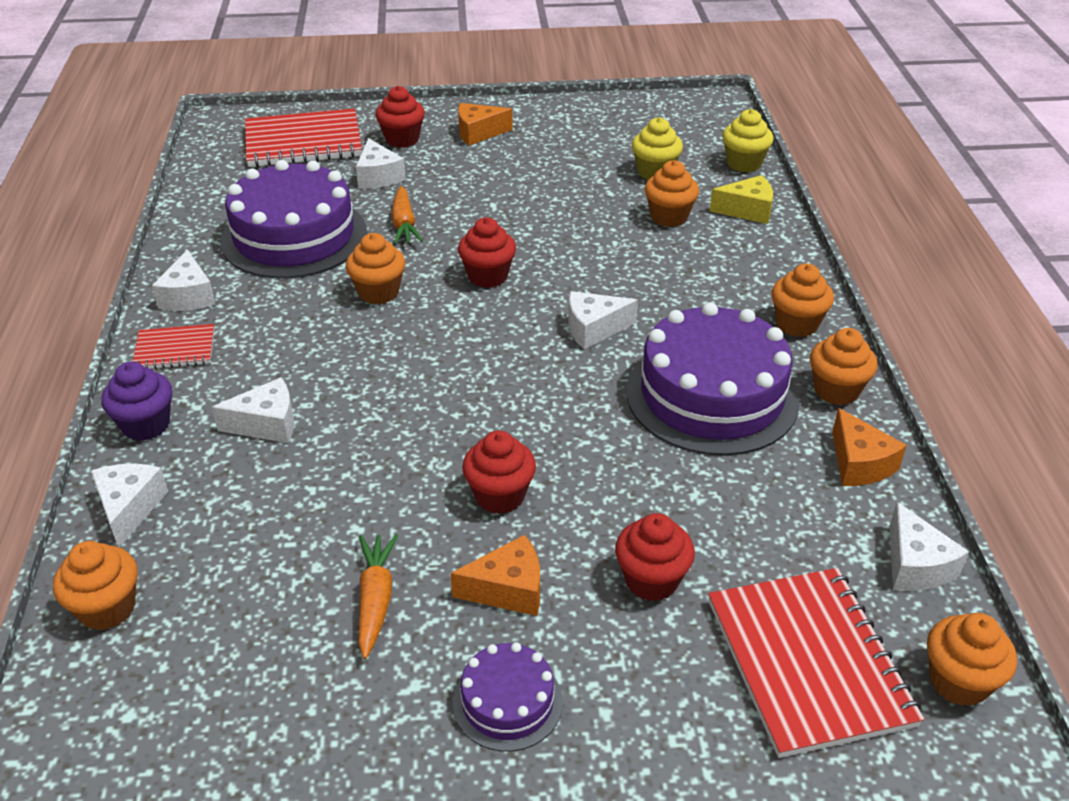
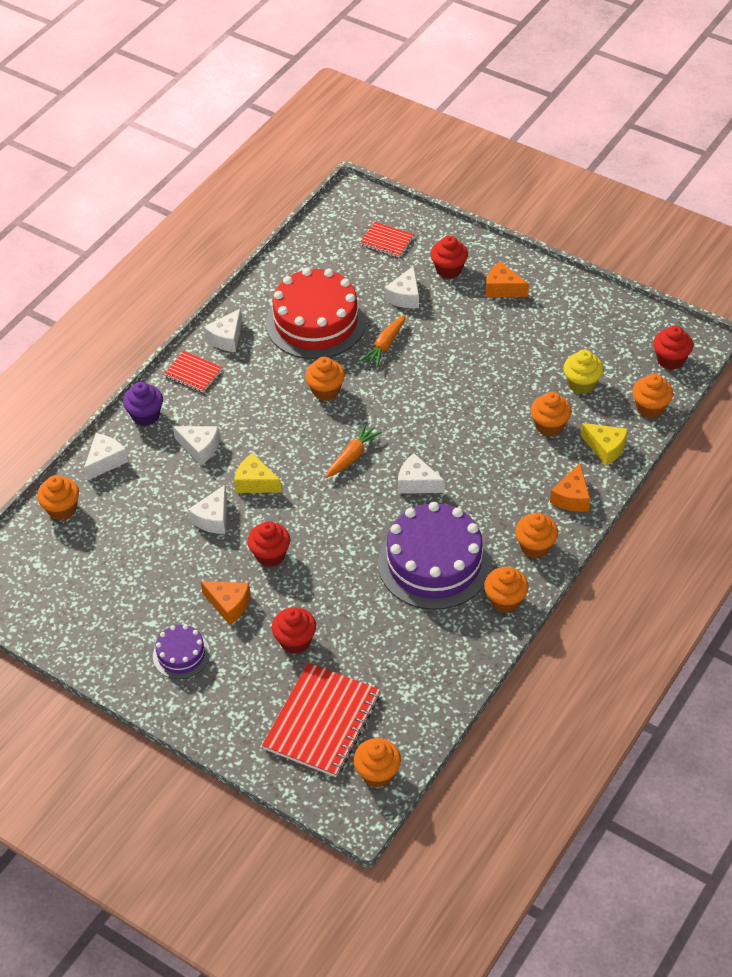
camera: 40 degrees right, 10 degrees up
purple cake [220,160,367,279] -> red cake [266,268,367,359]
red notebook [245,108,362,167] -> red notebook [360,222,414,258], size x0.52
orange carrot [358,534,398,659] -> orange carrot moved to [325,423,382,478]
red cupcake [458,217,516,288] -> red cupcake moved to [653,325,693,370]
yellow cupcake [722,109,774,172] -> orange cupcake [632,374,673,418]
orange cheese [833,408,907,486] -> orange cheese moved to [550,463,590,512]
white cheese [890,502,969,591] -> white cheese moved to [188,485,227,534]
none -> yellow cheese [234,453,282,493]

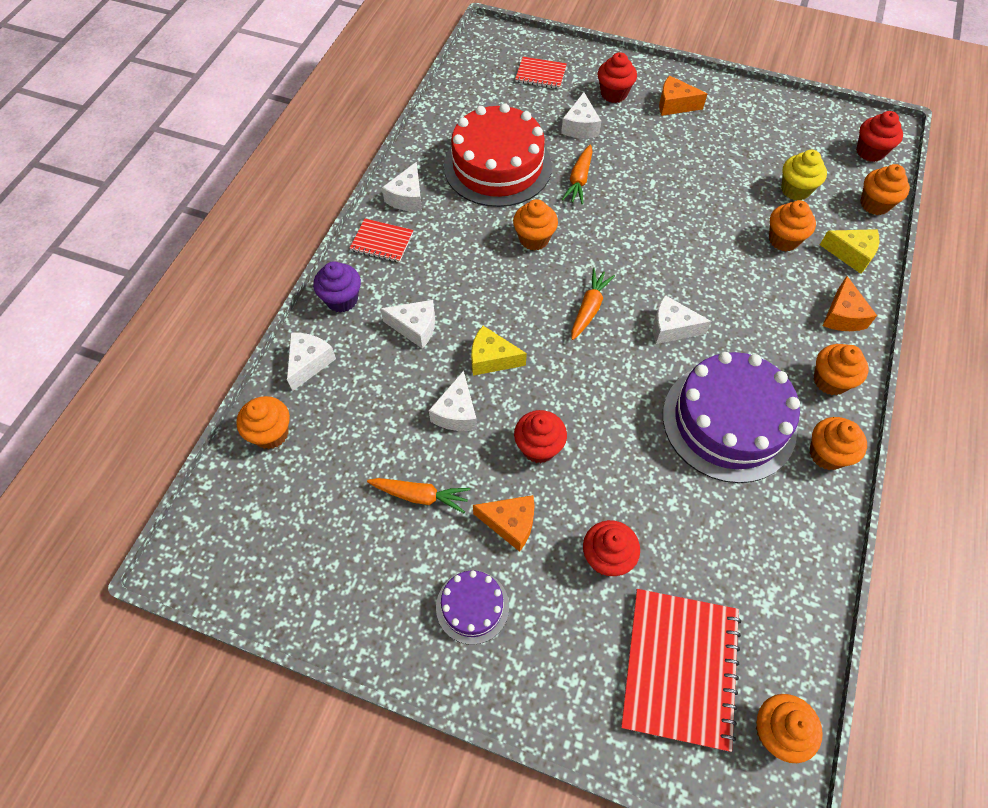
camera: 15 degrees left, 10 degrees up
none -> orange carrot [367,478,470,513]

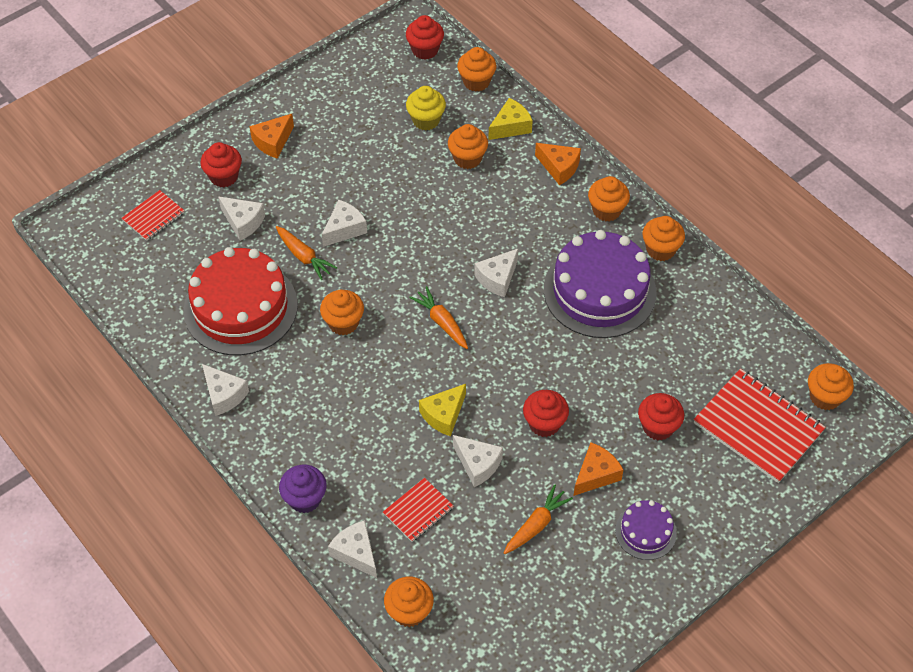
camera: 60 degrees left, 5 degrees down
red notebook [350,219,413,262] -> red notebook moved to [383,478,454,542]
white cheese [380,300,435,349] -> white cheese moved to [322,200,367,247]

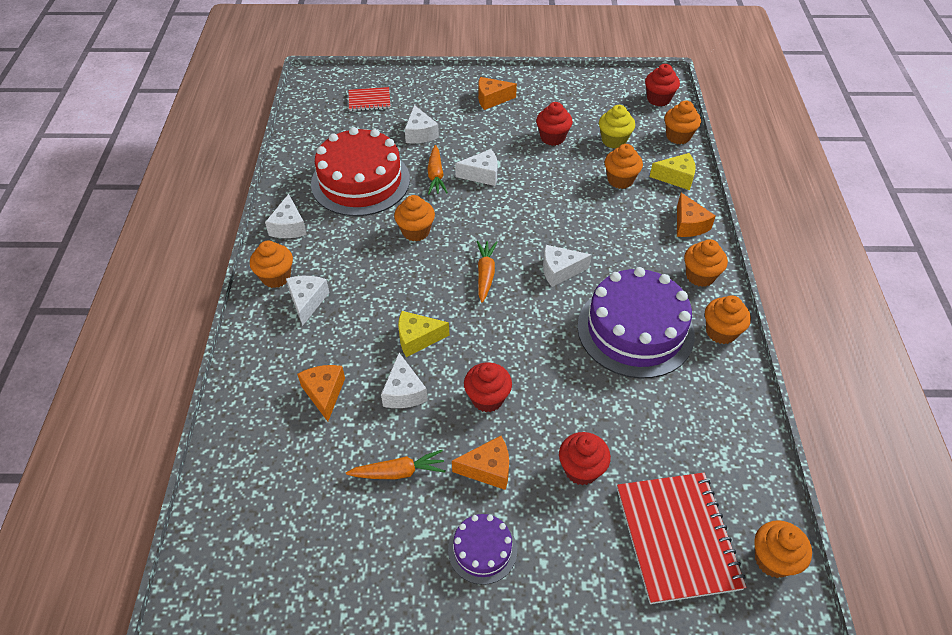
camera: 40 degrees right, 5 degrees down
red cupcake [201,142,242,187] -> red cupcake moved to [536,102,573,146]
purple cupcake [279,465,327,513] -> none
white cheese [328,520,377,578] -> white cheese moved to [286,276,329,326]
red notebook [383,478,454,542] -> orange cheese [297,365,345,421]
orange cupcake [384,577,434,627] -> orange cupcake moved to [250,241,293,288]

